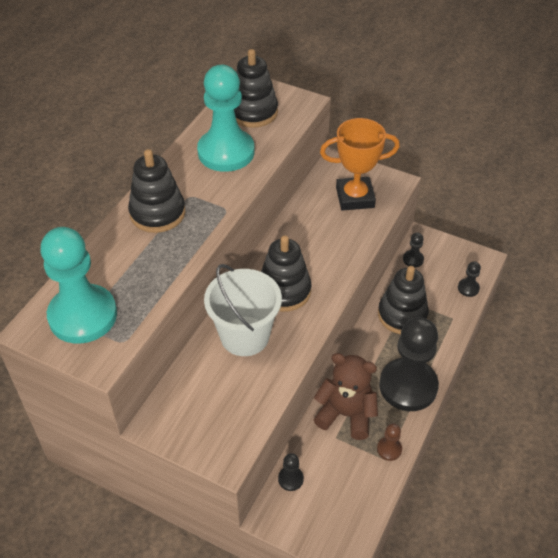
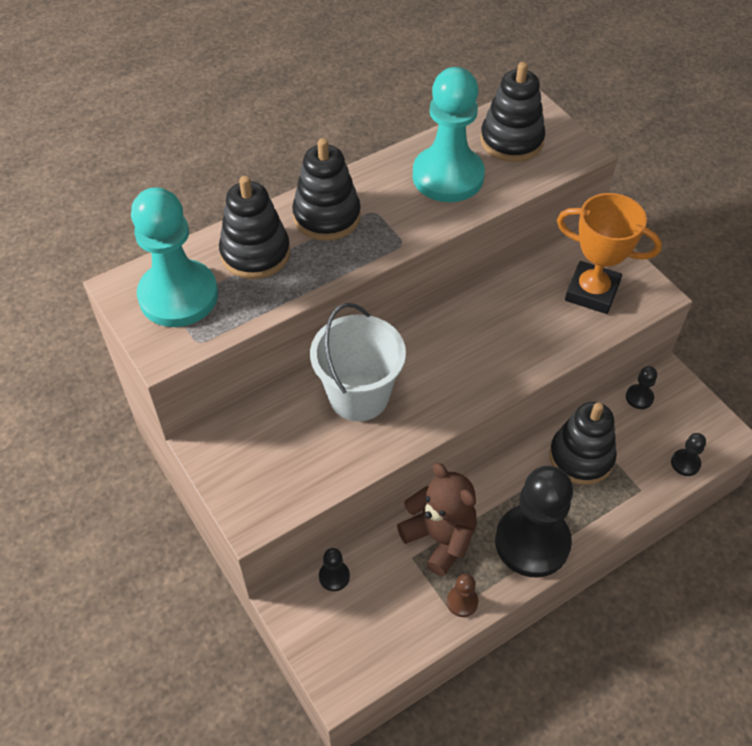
camera: 30 degrees right, 5 degrees up
black stacking toy [261,235,311,312] -> black stacking toy moved to [219,176,290,279]

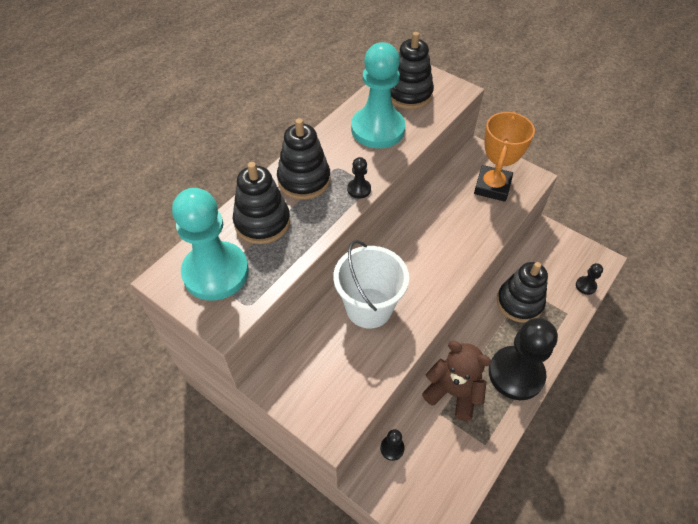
camera: 20 degrees left, 0 degrees up
brown pawn [447,574,478,617] -> none
orange trophy [557,193,662,314] -> orange trophy turned 75 degrees counterclockwise [474,112,535,202]
black pawn [626,366,657,409] -> black pawn moved to [347,157,371,199]

